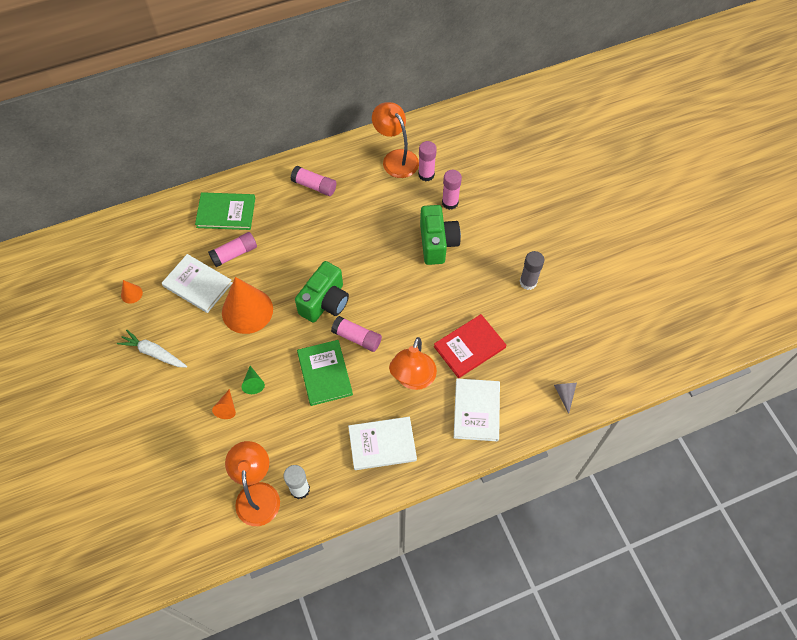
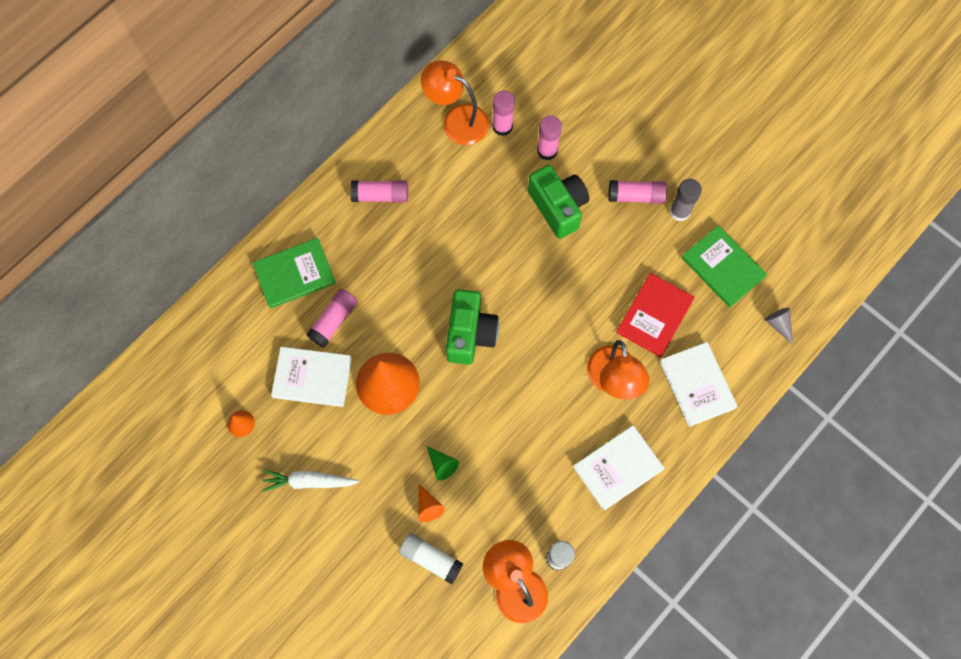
camera: 25 degrees left, 10 degrees up
green book [297,340,353,406] -> green book moved to [682,225,767,307]
pink glue stick [331,316,382,352] -> pink glue stick moved to [608,180,667,204]
none -> white glue stick [399,533,463,584]

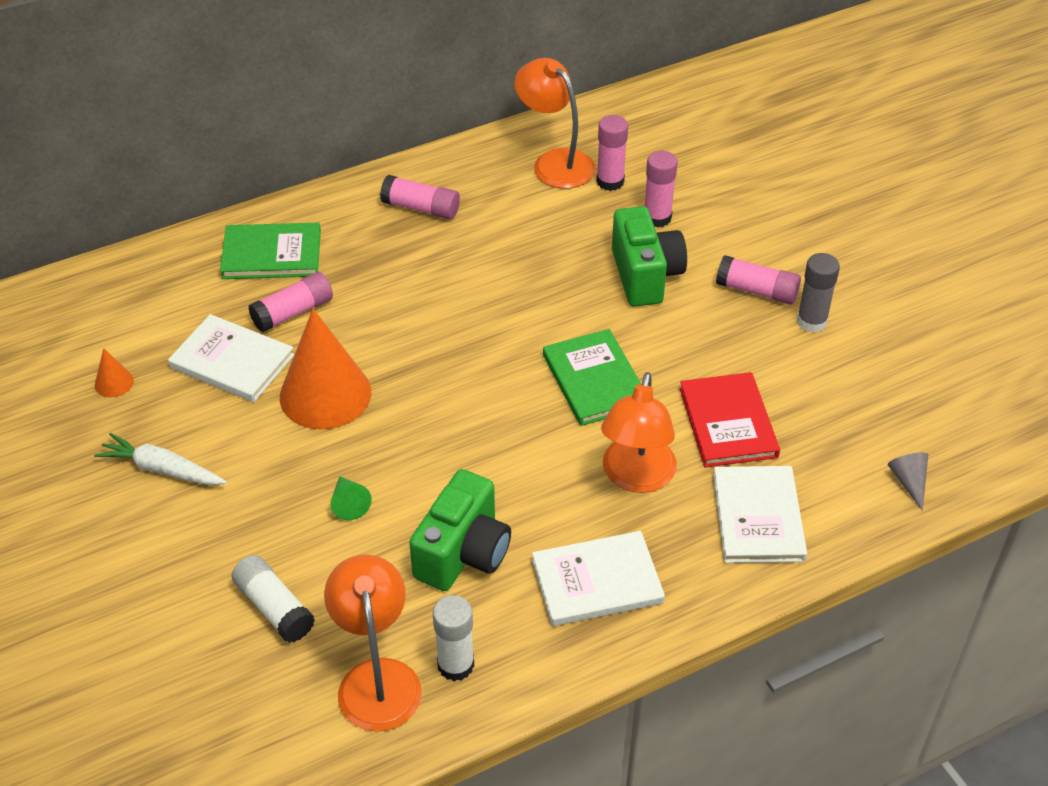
camera: 20 degrees right, 25 degrees down
orange cone [418,484,445,522] -> none
green camera [446,289,499,365] -> green camera moved to [409,469,511,591]
red book [616,273,694,357] -> red book turned 60 degrees counterclockwise [680,372,780,467]
green book [682,225,767,307] -> green book moved to [543,329,641,426]

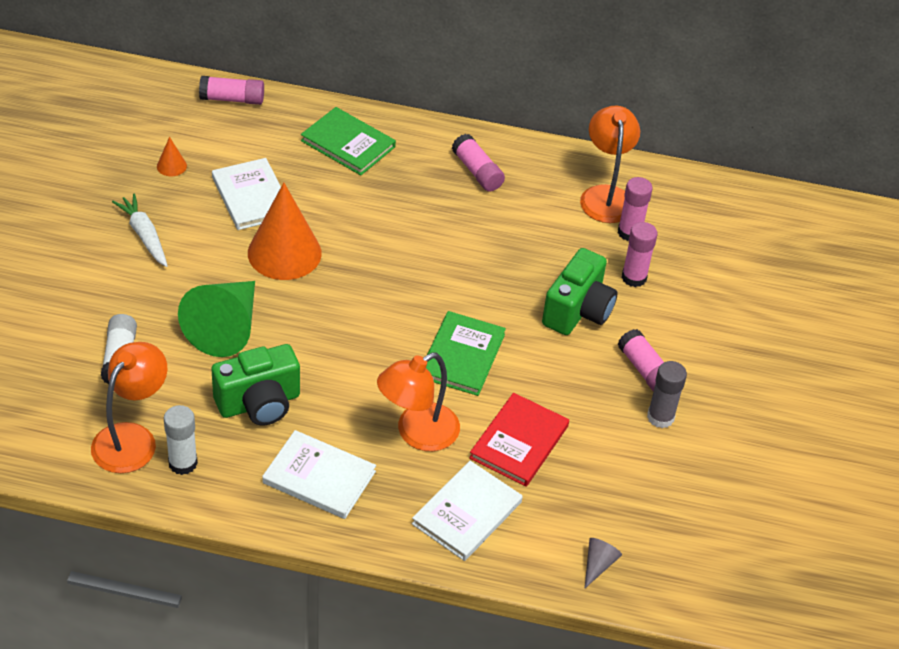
camera: 35 degrees right, 0 degrees up
pink glue stick [248,272,333,333] -> pink glue stick moved to [199,76,264,105]
green cone [330,476,372,520] -> green cone [178,281,255,357], size x2.37

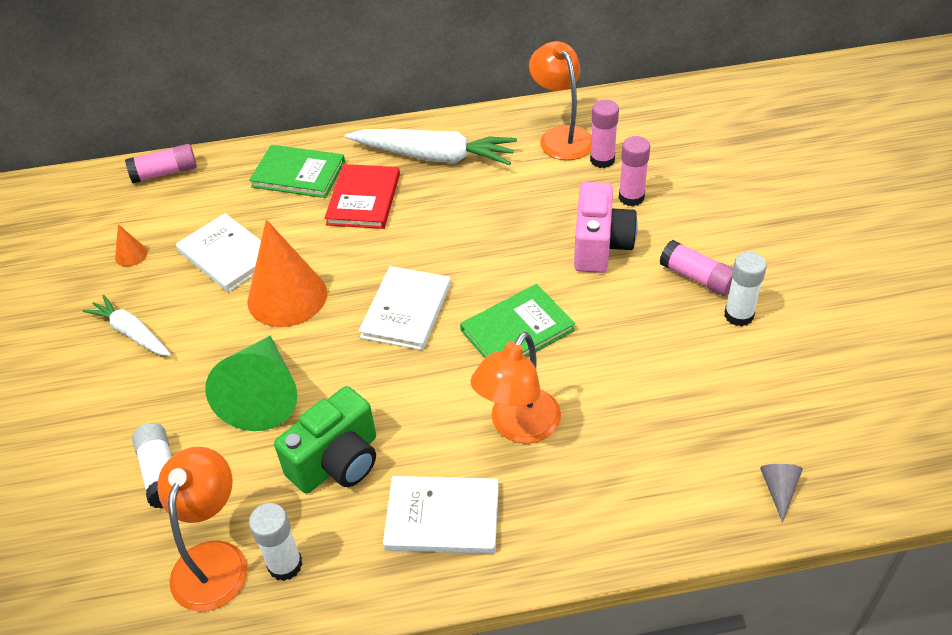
camera: 15 degrees left, 0 degrees up
white book [412,461,522,561] -> white book moved to [359,266,451,350]
green book [426,311,506,396] -> green book turned 60 degrees clockwise [460,284,575,358]
pink glue stick [452,134,505,191] -> white carrot [345,129,517,165]
red book [469,393,569,487] -> red book moved to [325,164,400,229]
green camera [542,248,618,335] -> pink camera [574,182,638,273]
grey glue stick [647,361,687,428] -> white glue stick [724,252,767,327]

